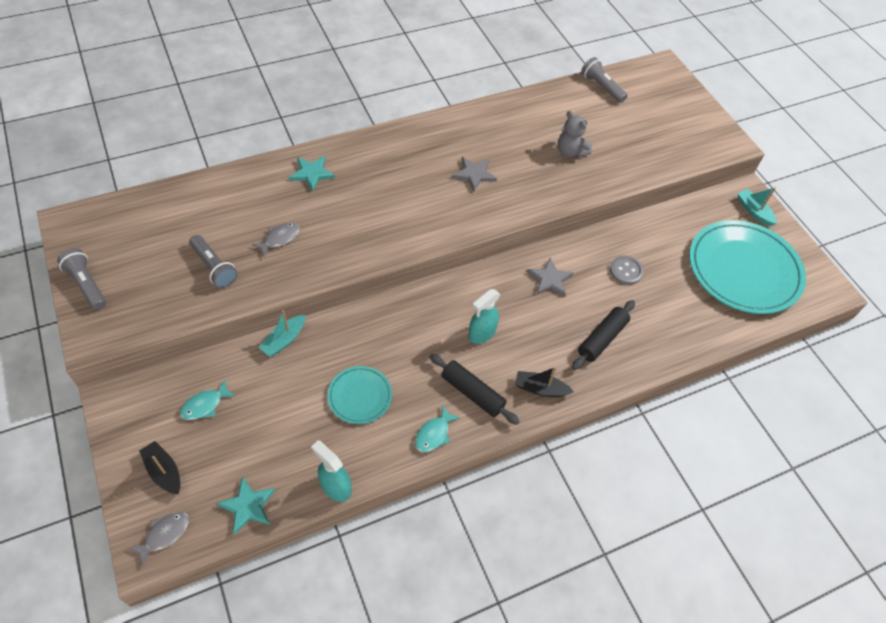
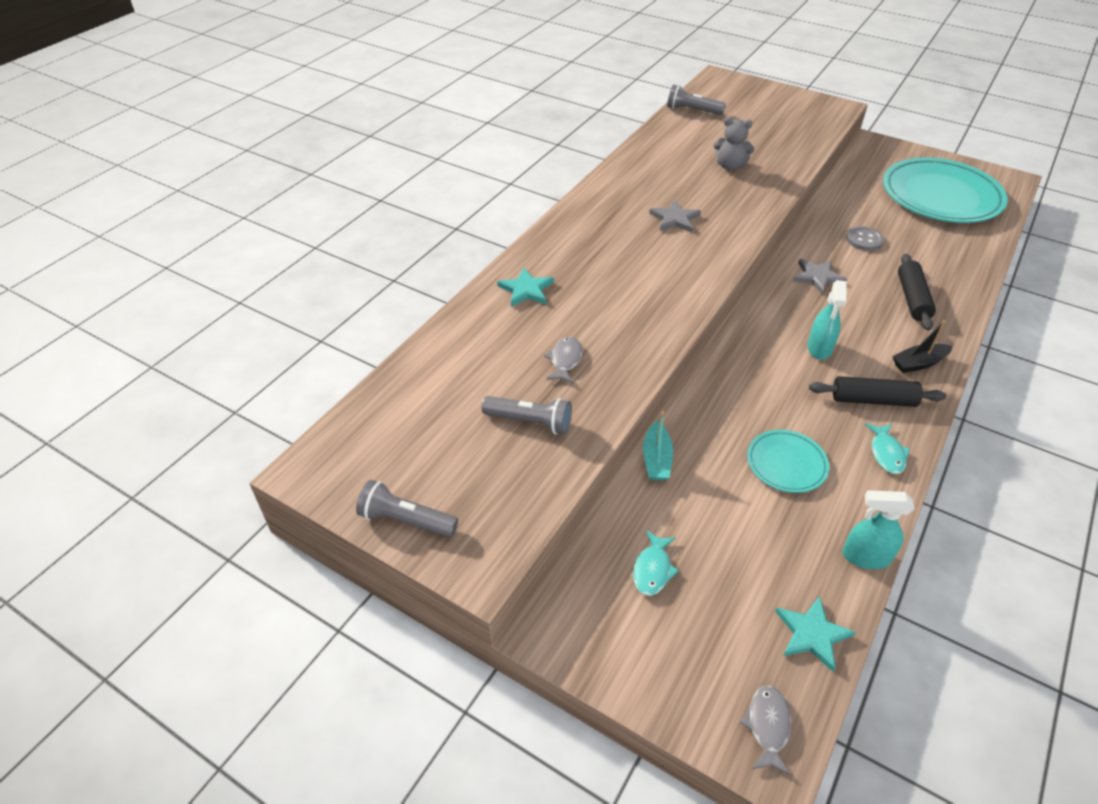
camera: 30 degrees left, 10 degrees down
black boat [139,441,180,495] -> none
turquoise boat [738,187,777,226] -> none

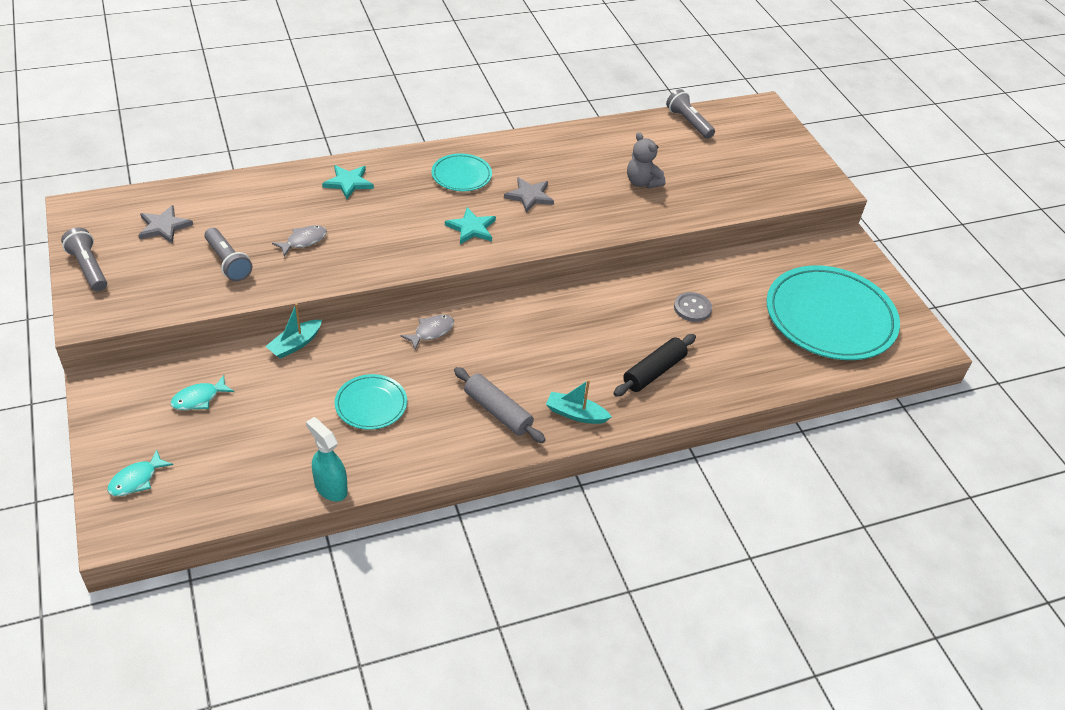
camera: 35 degrees right, 0 degrees up
grey fish [740,685,791,776] -> grey fish moved to [401,315,454,350]
turquoise star [775,596,856,672] -> turquoise star moved to [445,207,496,244]
grey star [793,259,847,294] -> grey star moved to [138,205,193,243]
turquoise spray bottle [807,280,847,360] -> none
black rolling pin [809,376,946,407] -> grey rolling pin [454,367,546,443]
turquoise fish [865,423,910,474] -> turquoise fish moved to [107,449,173,496]
black boat [892,320,953,373] -> turquoise boat [546,380,612,424]
none -> turquoise plate [432,153,492,191]

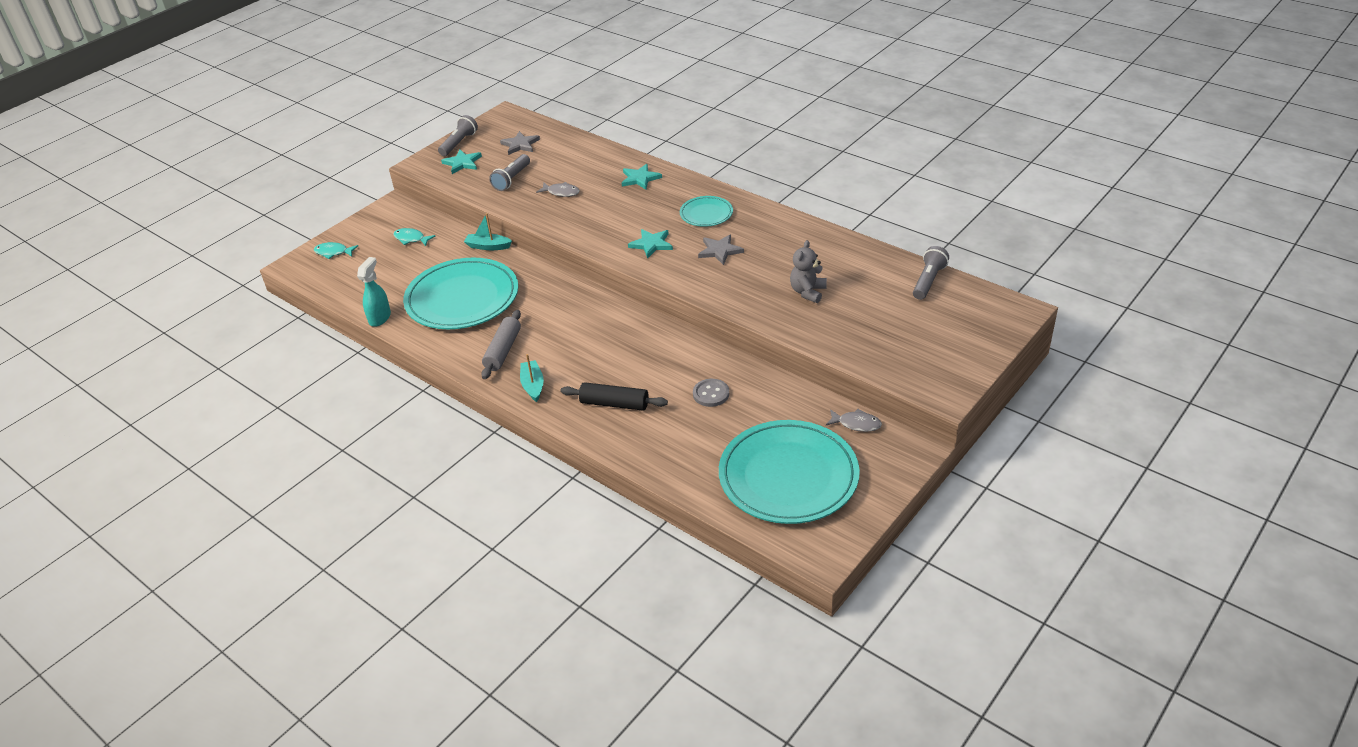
camera: 65 degrees right, 5 degrees down
turquoise plate [335,374,407,430] -> turquoise plate [403,258,518,329], size x2.07
grey fish [401,315,454,350] -> grey fish moved to [826,409,882,432]
none -> turquoise star [441,149,482,174]

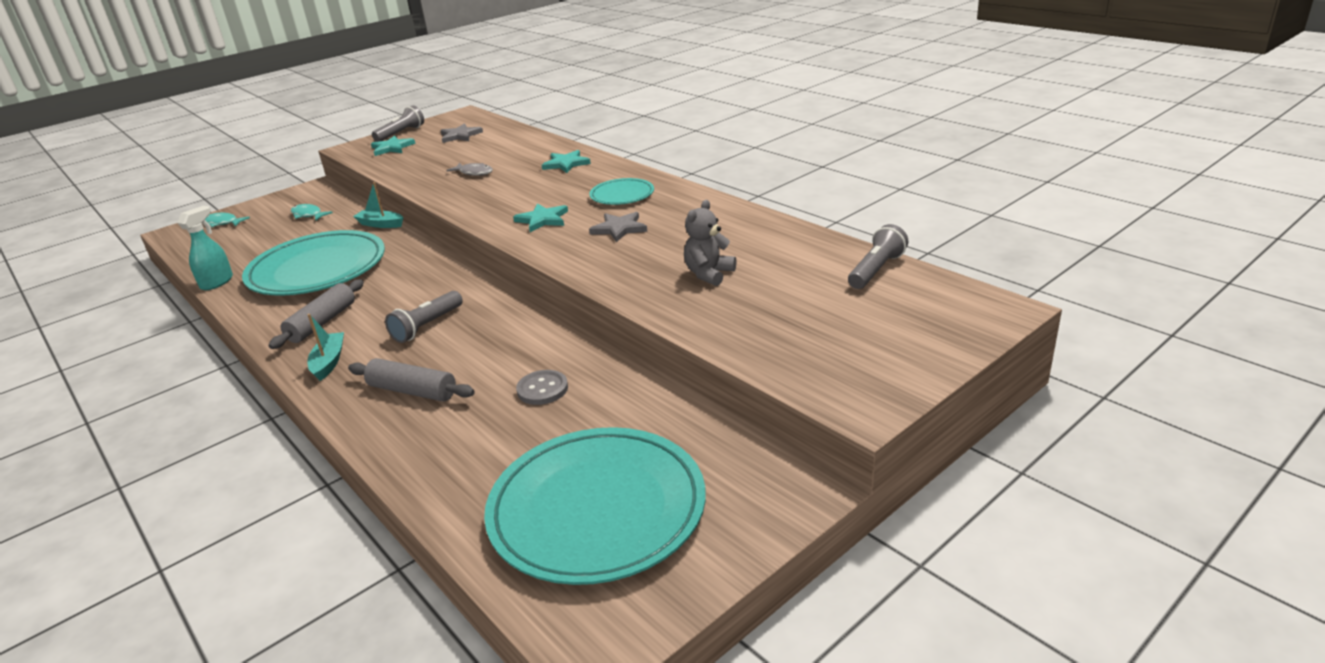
camera: 10 degrees right, 10 degrees down
grey flashlight [489,154,530,191] -> grey flashlight moved to [385,291,463,343]
black rolling pin [560,382,668,411] -> grey rolling pin [348,358,475,402]
grey fish [826,409,882,432] -> none

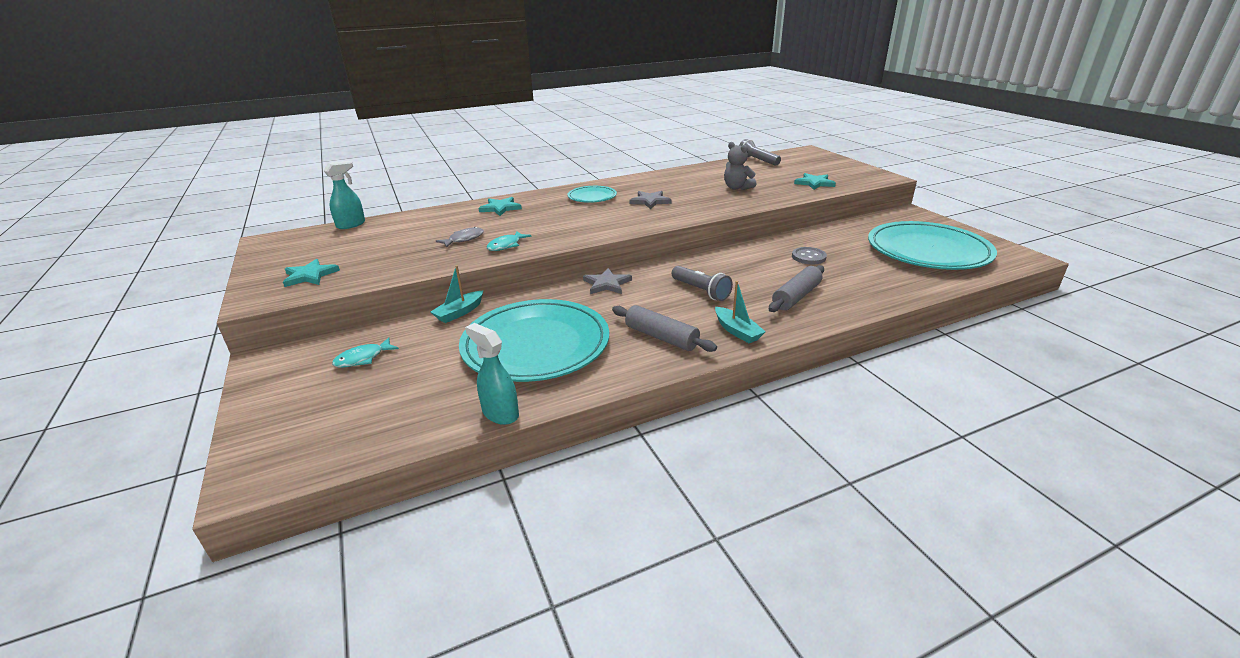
camera: 75 degrees left, 0 degrees up
turquoise fish [205,213,250,227] -> turquoise fish moved to [487,231,532,251]
turquoise boat [307,314,344,381] -> turquoise boat turned 135 degrees counterclockwise [715,281,766,343]
grey flashlight [372,105,424,142] -> none
grey star [441,123,483,143] -> grey star moved to [583,268,632,294]
turquoise star [513,203,568,232] -> turquoise star moved to [794,173,836,190]
none -> turquoise spray bottle [324,161,365,229]

